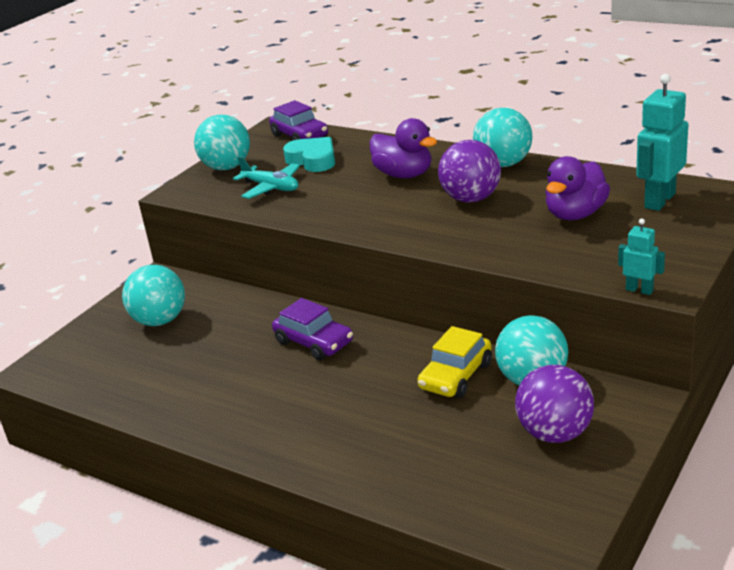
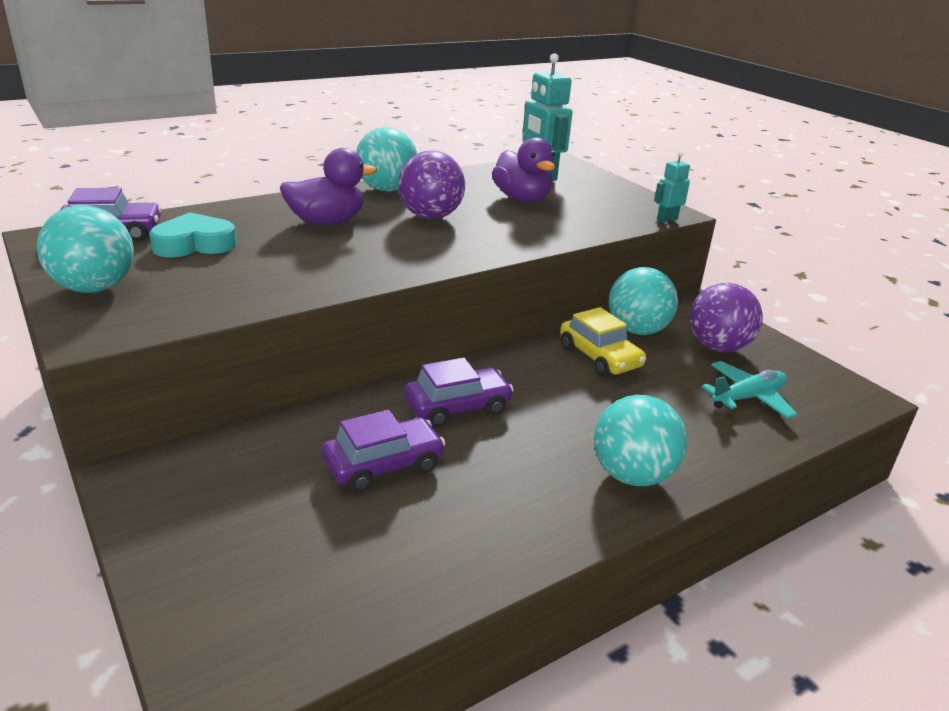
camera: 70 degrees left, 0 degrees up
turquoise ball [122,265,185,326] -> turquoise ball moved to [594,395,687,486]
turquoise plane [233,156,300,199] -> turquoise plane moved to [702,361,798,419]
none -> purple car [322,410,446,492]

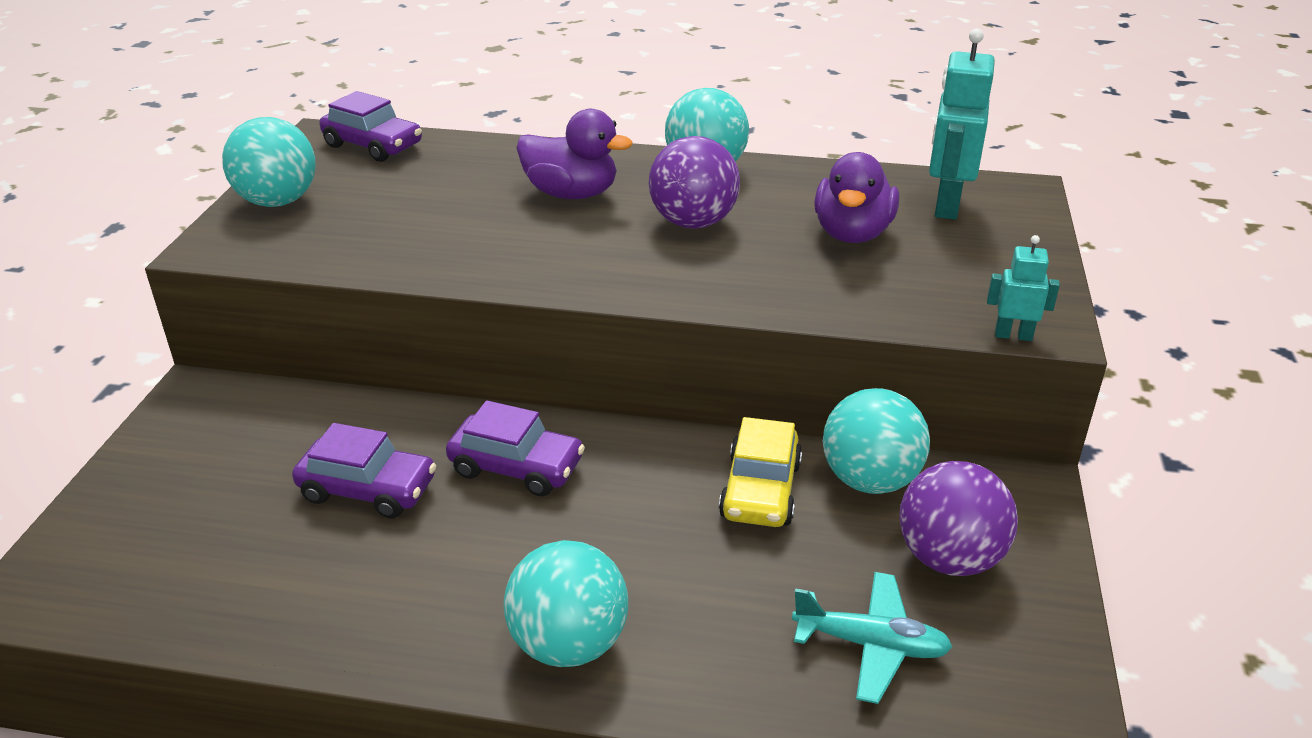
camera: 45 degrees right, 5 degrees up
turquoise heart [149,212,237,257] -> none

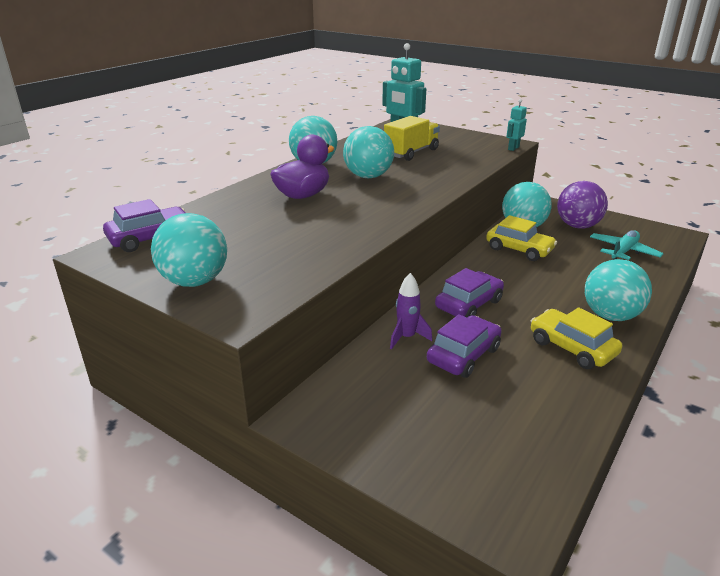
camera: 65 degrees left, 5 degrees down
purple ball [649,136,740,229] -> turquoise ball [343,126,394,178]
purple duck [814,152,899,243] -> yellow truck [384,116,440,161]
none -> purple rocket [390,273,432,349]
none -> yellow car [531,308,622,369]

